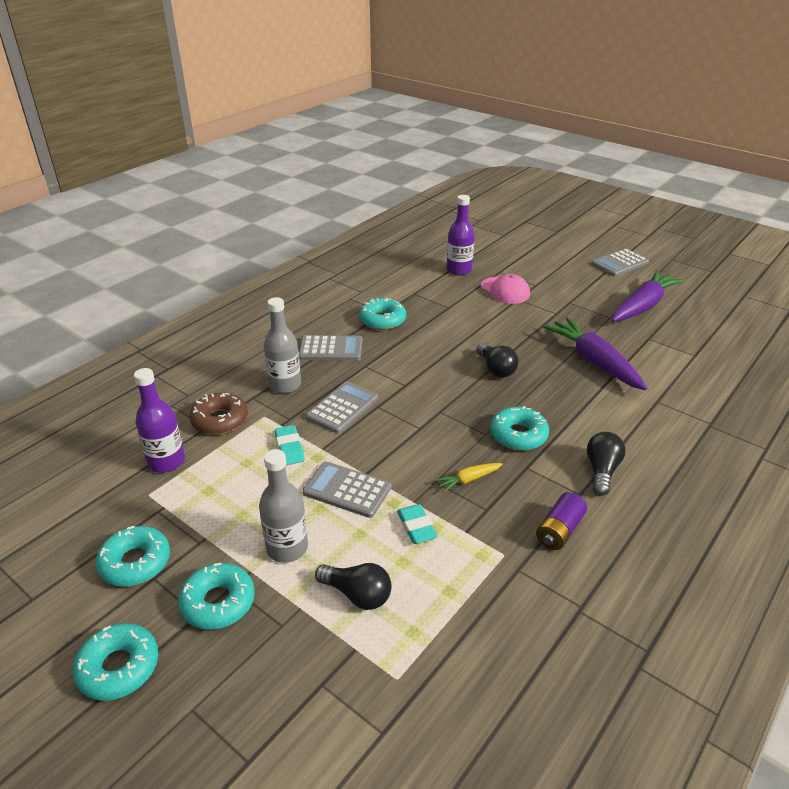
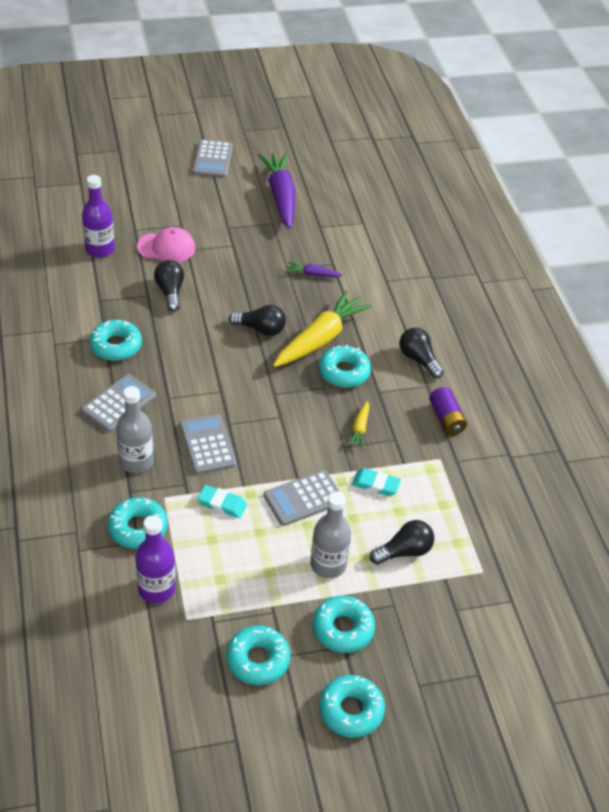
camera: 55 degrees left, 10 degrees up
brown donut [190,393,248,435] -> turquoise donut [108,497,168,549]
purple carrot [543,317,647,390] -> purple carrot [286,262,343,277], size x0.45
none -> black light bulb [154,260,184,312]
none -> yellow carrot [273,290,372,367]

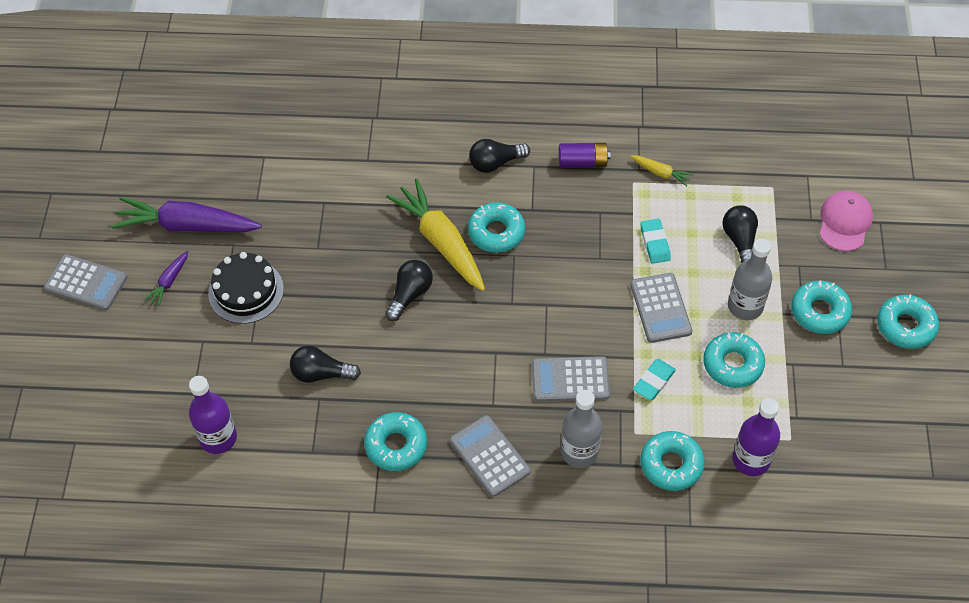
camera: 70 degrees left, 10 degrees up
pink cap [137,227,195,262] -> pink cap moved to [819,191,873,251]
turquoise donut [226,625,291,685] -> turquoise donut moved to [703,332,765,388]
purple carrot [286,262,343,277] -> purple carrot moved to [144,251,188,306]
yellow carrot [347,401,370,449] -> yellow carrot moved to [630,155,693,187]
turquoise eraser [352,468,401,496] -> turquoise eraser turned 45 degrees counterclockwise [641,219,671,264]
none -> black cake [208,252,284,324]

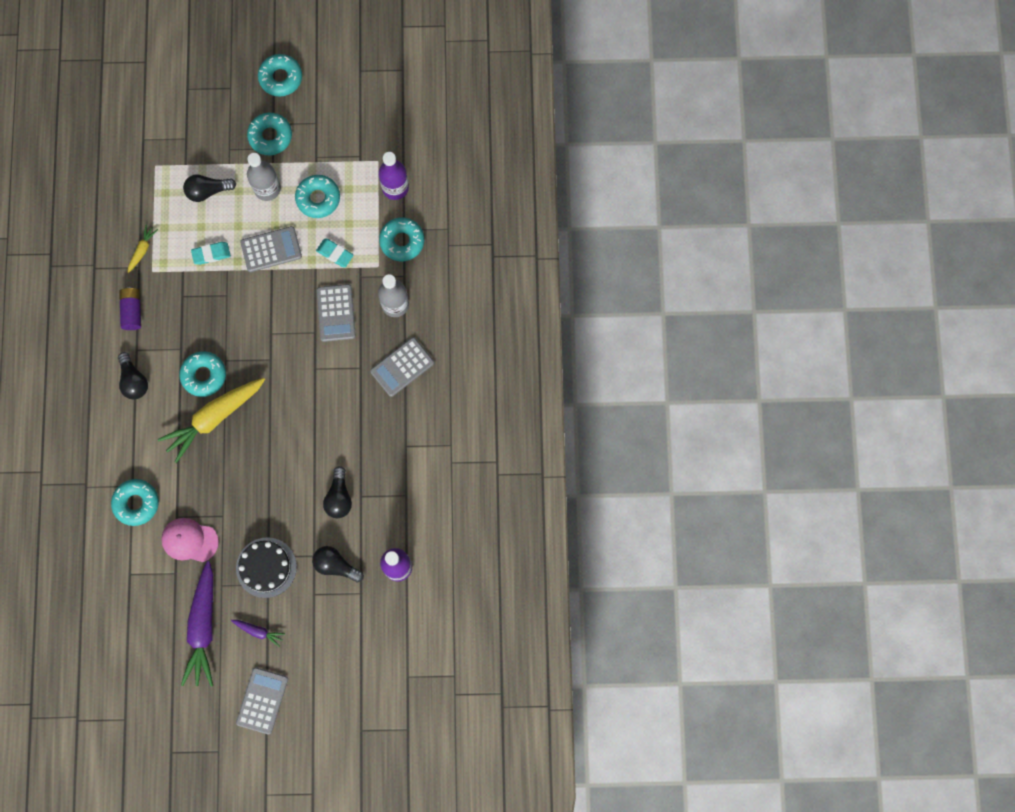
camera: 95 degrees left, 20 degrees up
turquoise donut [364,412,427,471] -> turquoise donut moved to [111,479,159,526]
black light bulb [385,260,433,321] -> black light bulb moved to [312,546,364,582]
pink cap [819,191,873,251] -> pink cap moved to [161,518,219,562]

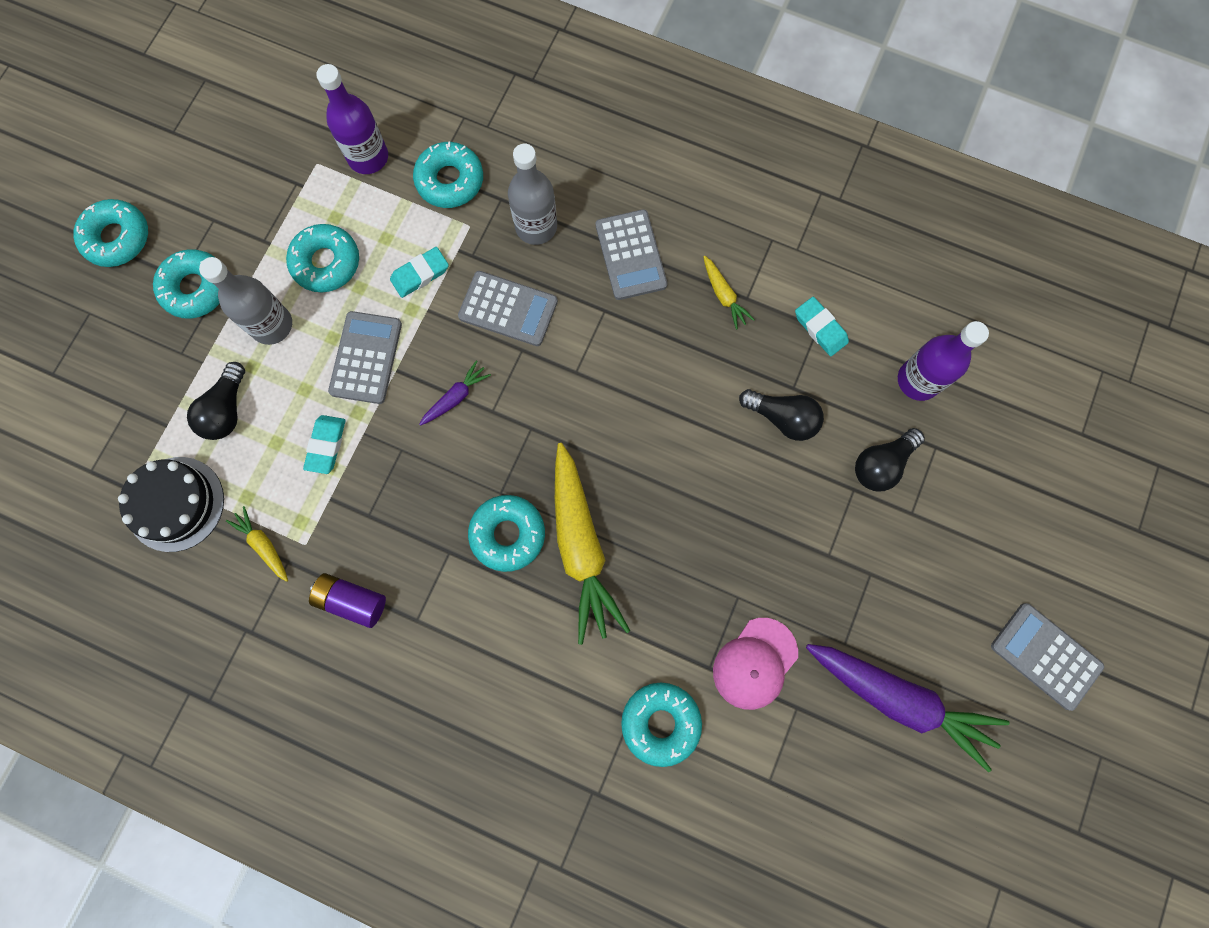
camera: 65 degrees left, 0 degrees up
black light bulb [118,352,148,399] -> none
purple carrot [231,620,285,647] -> purple carrot moved to [419,360,491,426]
black cake [236,537,297,598] -> black cake moved to [118,457,224,552]
none -> yellow carrot [703,256,755,330]
none -> turquoise eraser [795,297,849,356]

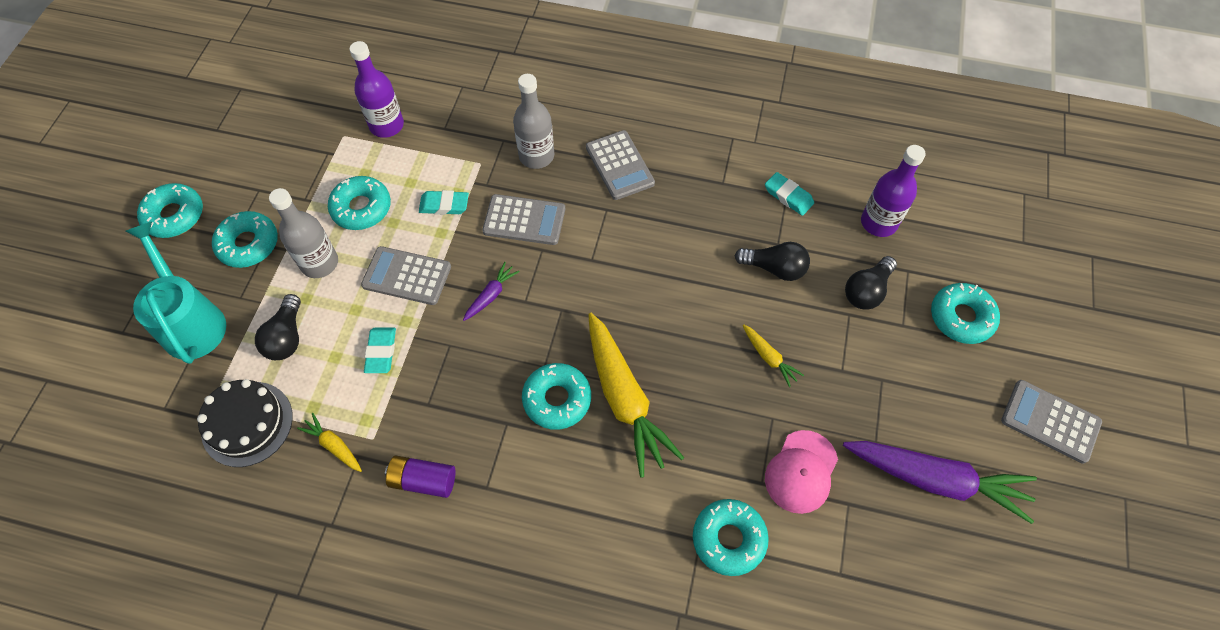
camera: 10 degrees left, 15 degrees down
grey calculator [328,311,402,404] -> grey calculator turned 75 degrees counterclockwise [361,246,451,305]
turquoise eraser [390,247,449,298] -> turquoise eraser turned 45 degrees clockwise [419,190,469,215]
turquoise donut [413,141,483,208] -> turquoise donut moved to [931,283,1000,344]
yellow carrot [703,256,755,330] -> yellow carrot moved to [743,324,804,387]
none -> turquoise watering can [125,222,226,364]

